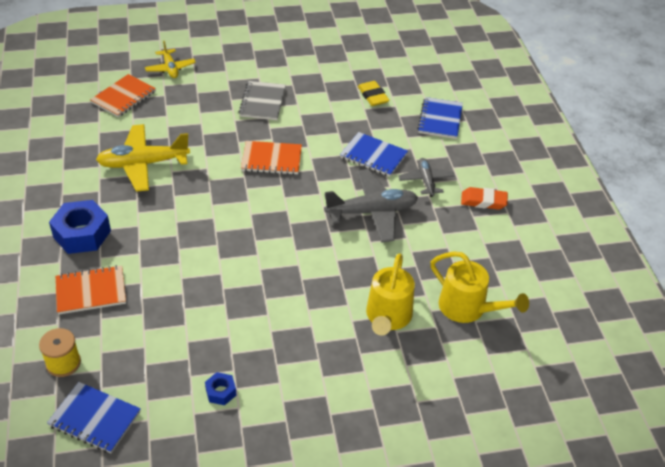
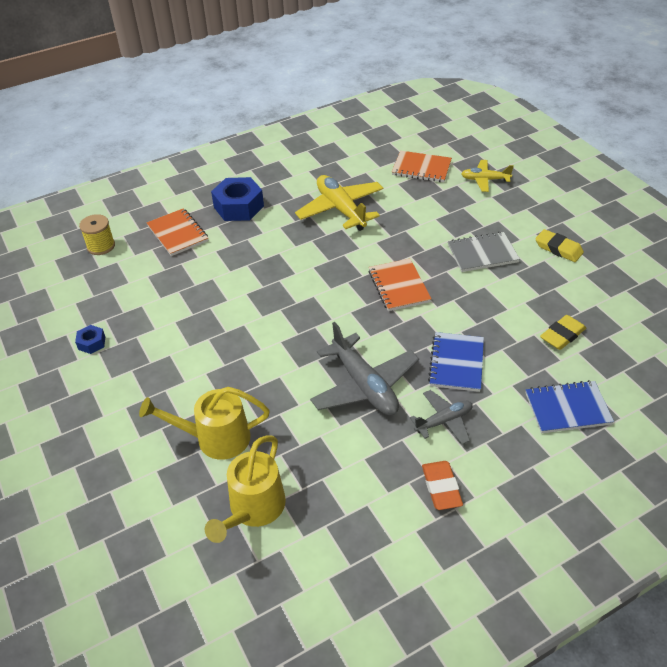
camera: 75 degrees right, 0 degrees up
blue notebook [47,382,141,453] -> none
yellow plane [145,41,196,78] -> yellow plane turned 45 degrees clockwise [461,160,514,192]
none -> yellow eraser [535,229,584,262]

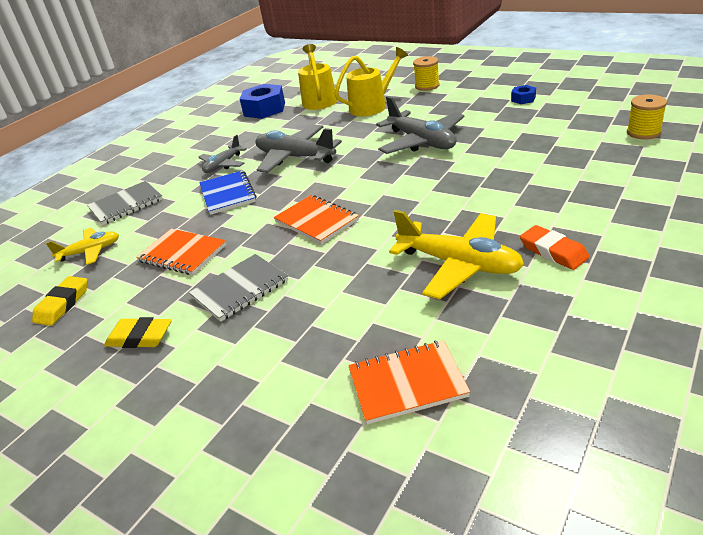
camera: 155 degrees right, 10 degrees down
orange notebook [147,208,208,256] -> orange notebook moved to [136,229,226,275]
blue nut [211,177,264,221] -> blue nut moved to [240,84,285,119]
orange eraser [422,461,463,510] -> orange eraser moved to [520,225,589,270]
yellow plane [461,160,514,192] -> yellow plane moved to [46,228,119,265]
blue notebook [526,380,614,433] -> grey notebook [87,181,163,225]
yellow eraser [540,315,586,350] -> yellow eraser moved to [32,276,87,326]
none -> grey plane [376,96,464,154]
none -> yellow spool [413,56,440,91]

